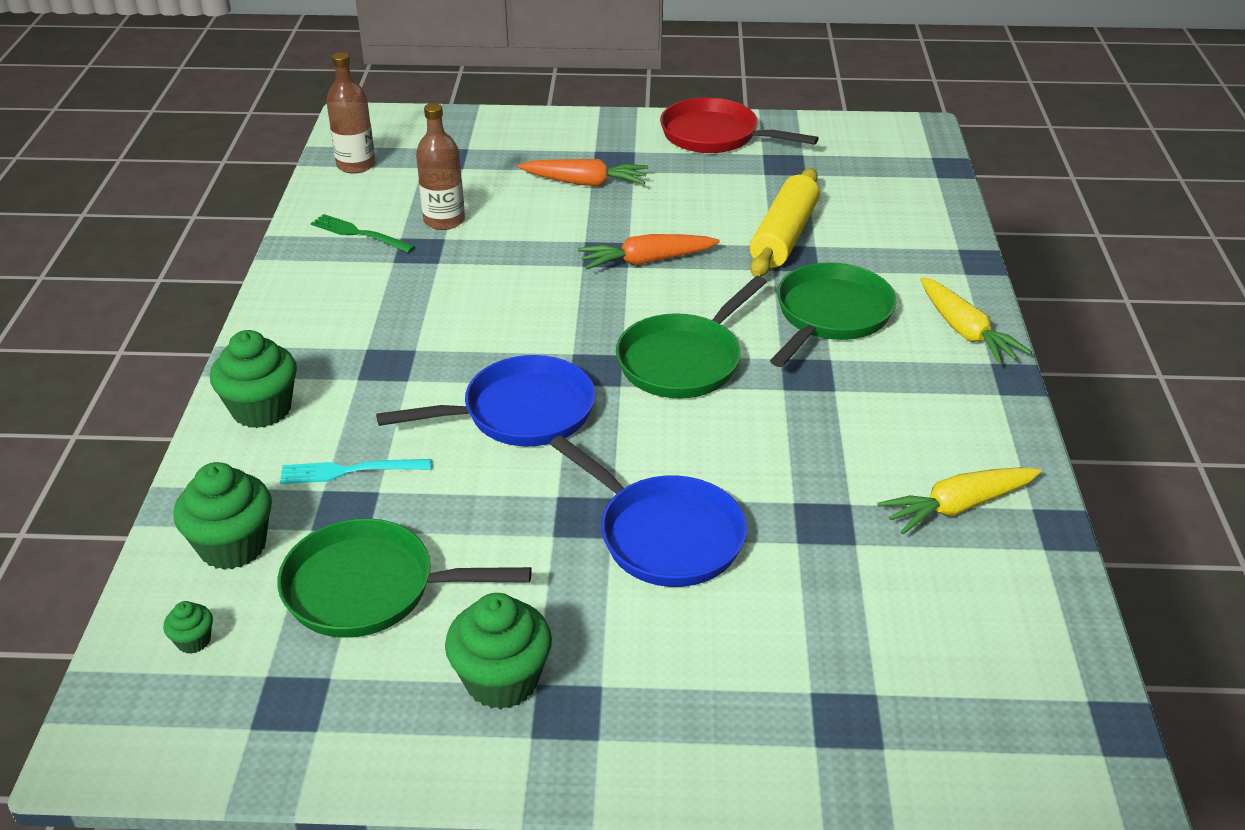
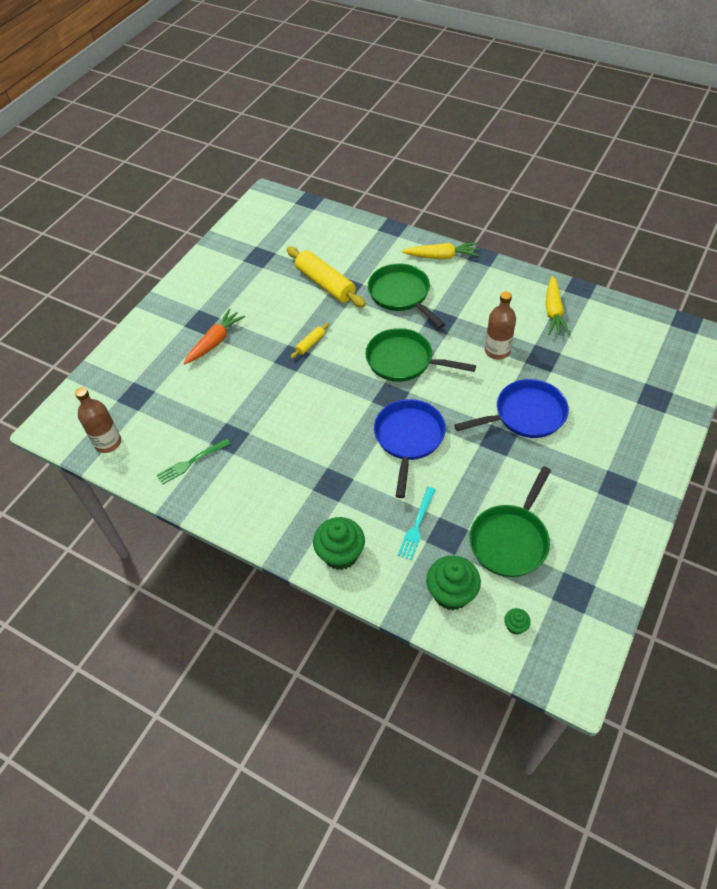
camera: 60 degrees left, 15 degrees up
brown bottle [416,103,465,230] -> brown bottle moved to [485,291,516,360]
green cupcake [445,593,552,709] -> none
orange carrot [578,234,720,270] -> yellow rolling pin [290,323,329,359]
green pan [616,276,767,398] -> green pan turned 135 degrees clockwise [365,328,476,382]
red pan [660,98,819,153] -> none

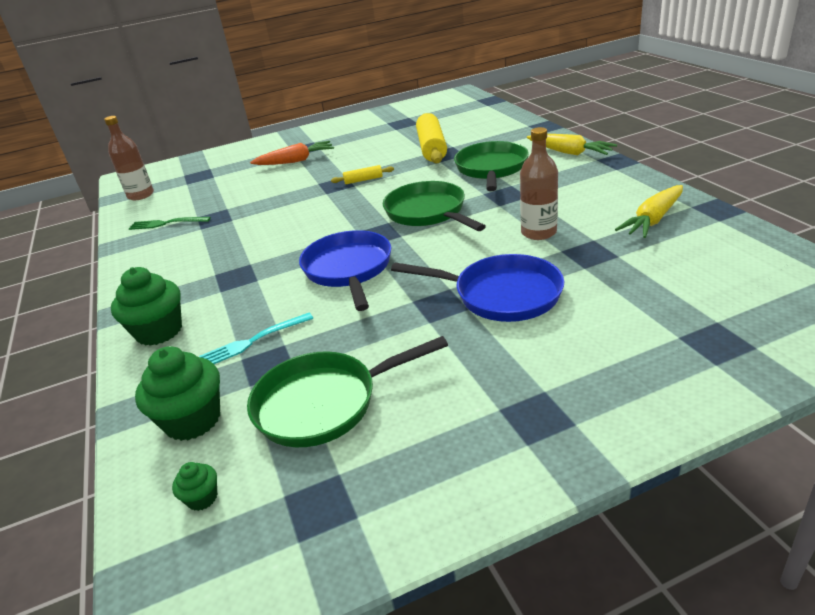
camera: 40 degrees right, 20 degrees down
blue pan [374,399,446,498] -> blue pan turned 60 degrees counterclockwise [299,230,391,311]

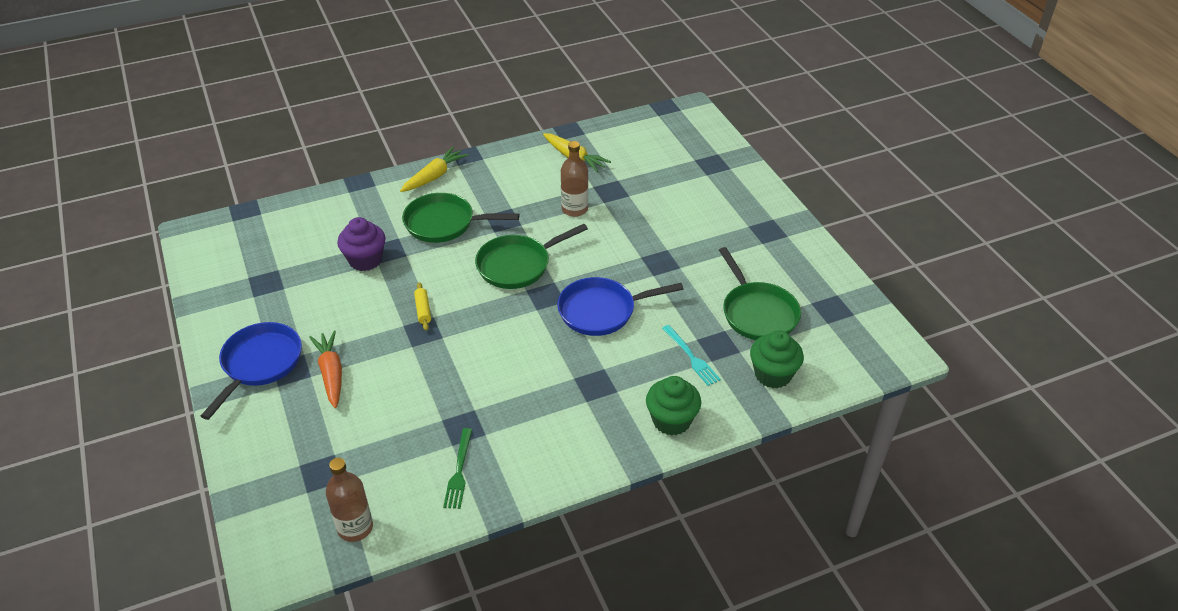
camera: 95 degrees left, 10 degrees up
green cupcake [172,462,217,511] -> none
blue pan [391,254,564,322] -> blue pan moved to [201,322,302,420]
yellow rolling pin [416,113,447,163] -> purple cupcake [337,217,386,271]

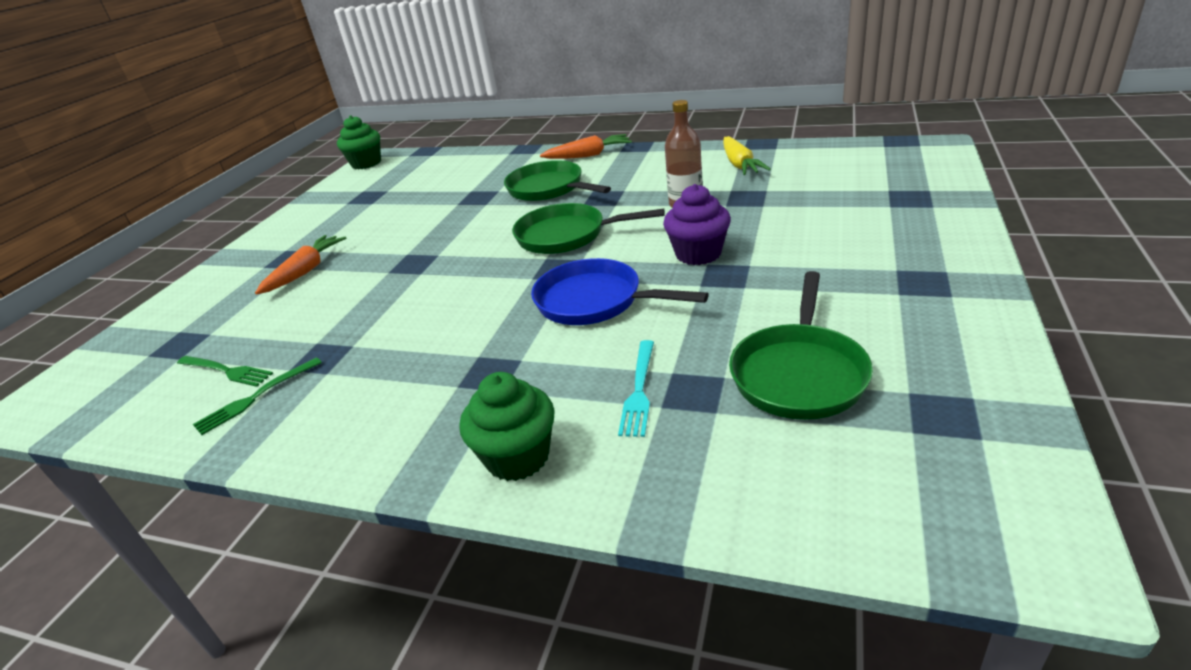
camera: 45 degrees right, 10 degrees down
blue pan [201,322,302,420] -> none
brown bottle [326,458,373,542] -> none
purple cupcake [337,217,386,271] -> purple cupcake moved to [663,184,731,265]
yellow carrot [400,147,468,192] -> orange carrot [540,134,632,159]
yellow rolling pin [414,282,431,331] -> none
green cupcake [750,330,804,388] -> green cupcake moved to [337,115,381,170]
none -> green fork [177,356,273,387]

